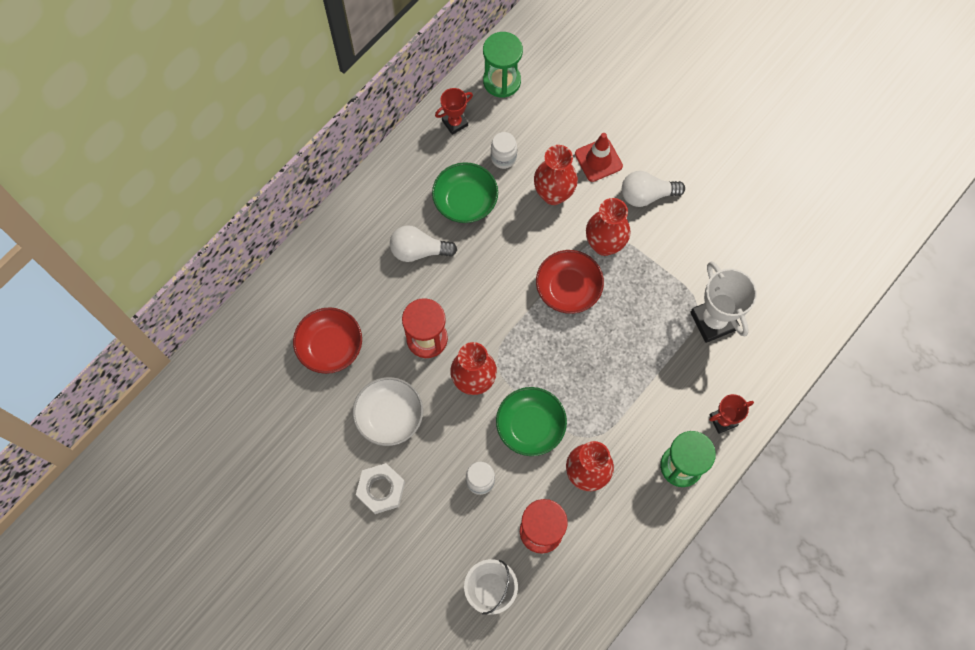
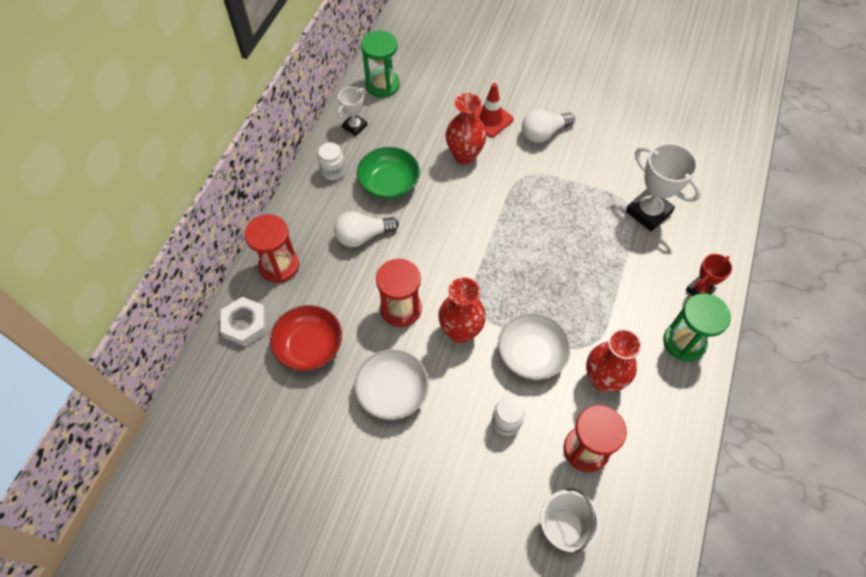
camera: 20 degrees left, 10 degrees down
white nut [356,463,405,514] -> white nut moved to [220,297,267,347]
red trophy [435,88,473,135] -> white trophy [338,87,367,136]
white jar [491,132,517,169] -> white jar moved to [318,142,346,181]
green bowl [496,387,567,456] -> white bowl [498,313,571,380]
red bowl [536,250,604,314] -> none
red vase [586,198,631,256] -> none
none -> red hourglass [244,214,299,283]

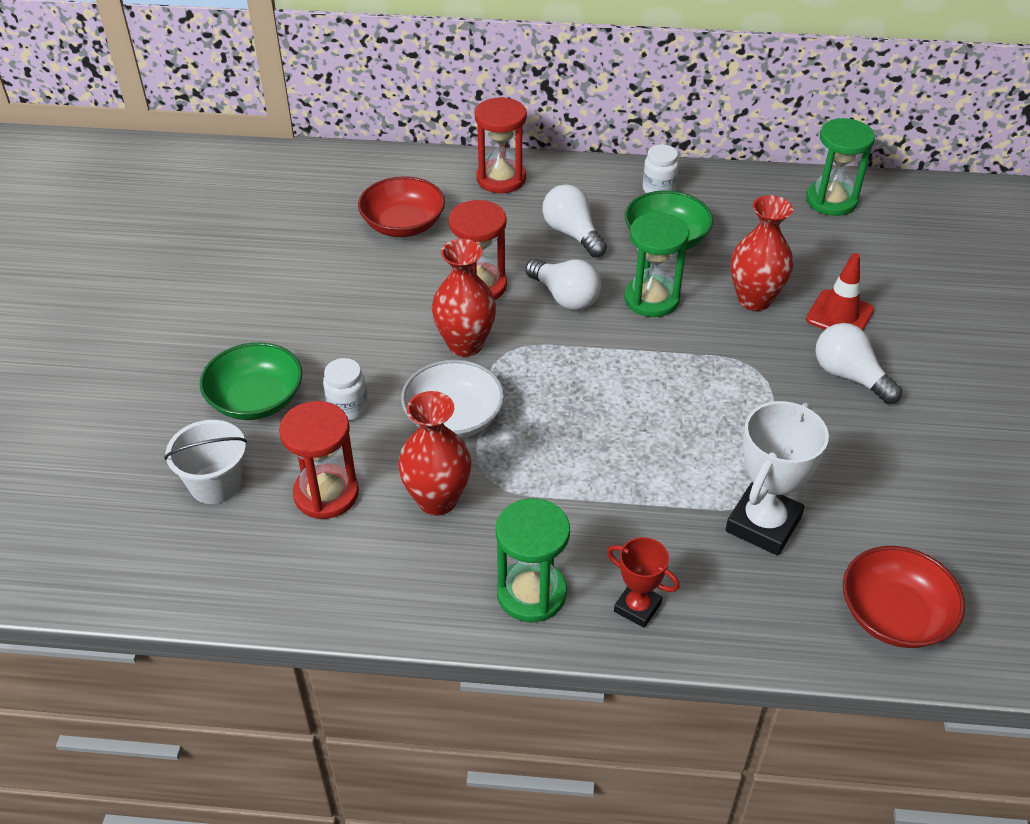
camera: 75 degrees right, 15 degrees down
white nut [220,297,267,347] -> none
white trophy [338,87,367,136] -> none
white bowl [354,349,429,420] -> none
none -> green bowl [200,342,302,420]
none -> white light bulb [525,259,601,310]
none -> green hourglass [624,212,689,317]
none -> red bowl [843,546,965,648]

